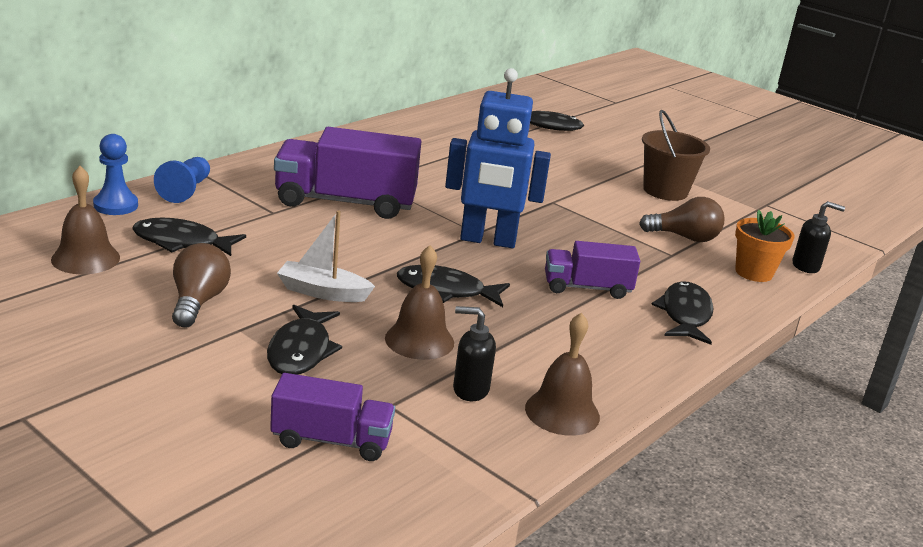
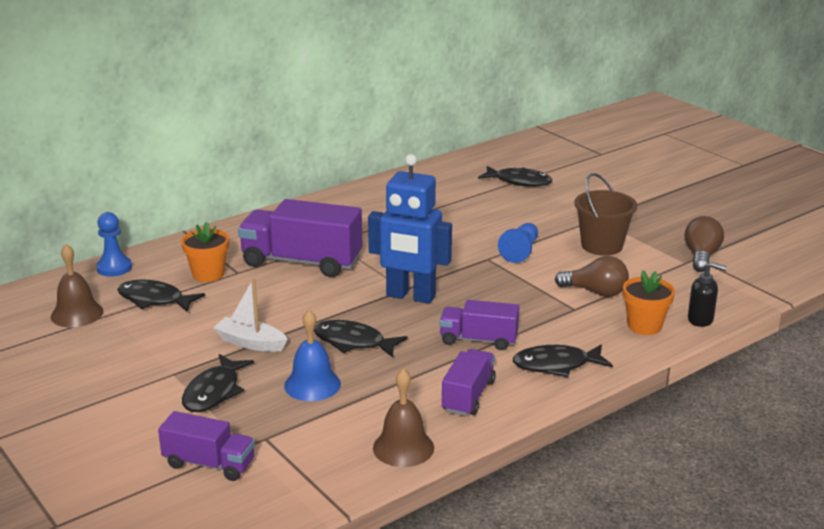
camera: 15 degrees right, 0 degrees up
blue pawn [154,157,210,203] -> blue pawn moved to [498,223,538,263]
brown light bulb [172,243,231,327] -> brown light bulb moved to [685,216,724,272]
brown bell [385,245,454,360] -> blue bell [284,310,341,401]
black soap dispenser [453,306,496,401] -> none
black fish [651,281,714,345] -> black fish turned 120 degrees counterclockwise [513,344,613,377]
none -> orange flower pot [181,222,229,282]
none -> purple truck [442,349,496,416]

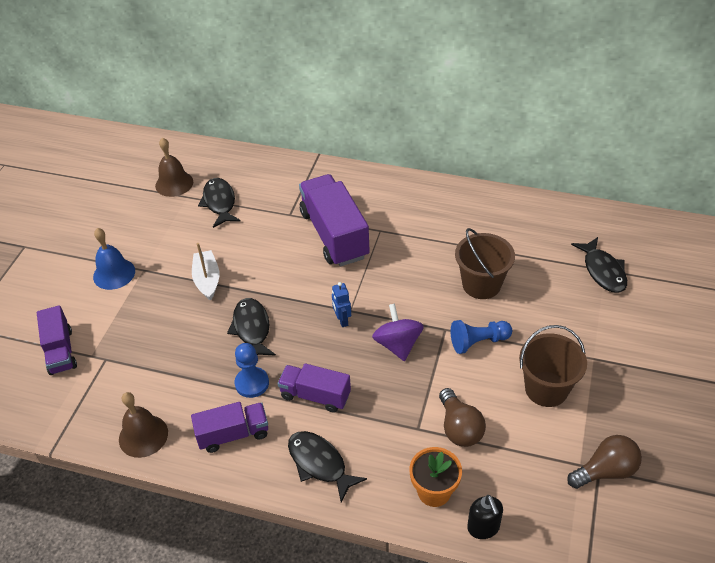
camera: 55 degrees right, 20 degrees up
blue pawn [96,212,132,277] -> blue pawn moved to [235,343,269,398]
orange flower pot [181,222,229,282] -> none
black fish [182,354,254,412] -> none
blue bell [284,310,341,401] -> blue bell moved to [93,228,135,290]
blue robot [368,154,452,304] -> blue robot [332,282,351,327], size x0.42
purple truck [440,300,519,350] -> purple truck turned 45 degrees counterclockwise [278,363,351,413]
none -> purple spinning top [372,304,424,361]
none -> brown bucket [455,228,515,299]

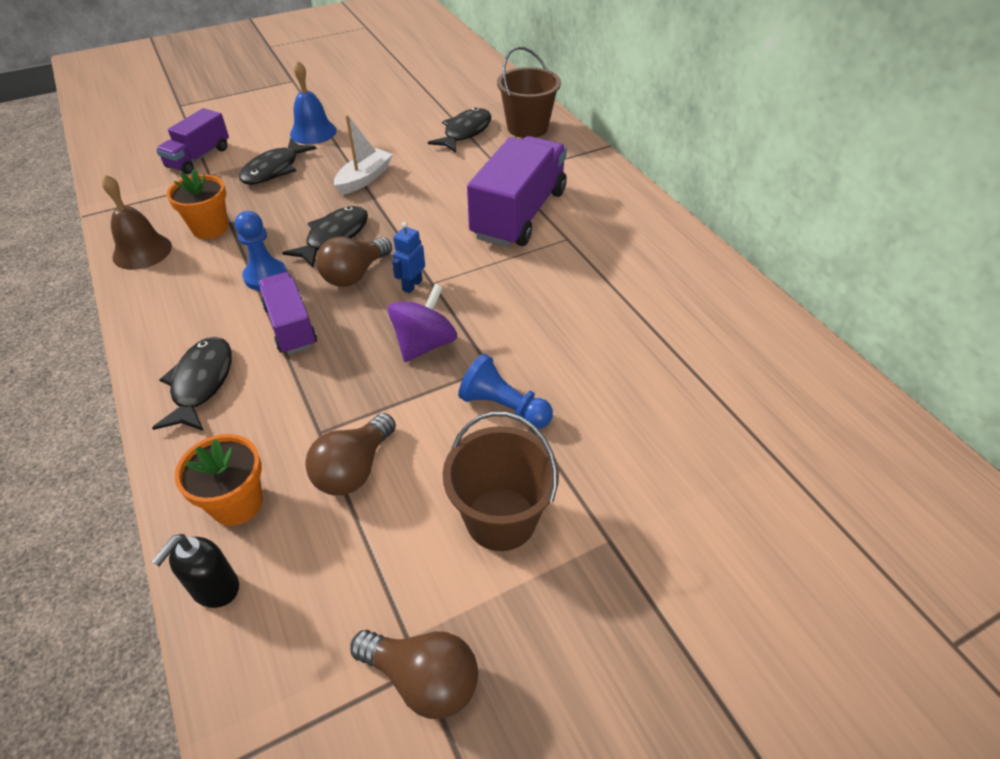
camera: 45 degrees right, 0 degrees up
brown bell [155,138,193,197] -> none
purple truck [191,402,268,453] -> none
brown bucket [455,228,515,299] -> brown bucket moved to [497,46,561,138]
black fish [571,237,627,293] -> black fish moved to [239,138,317,185]
none -> orange flower pot [167,168,228,239]
none -> brown light bulb [316,237,392,287]

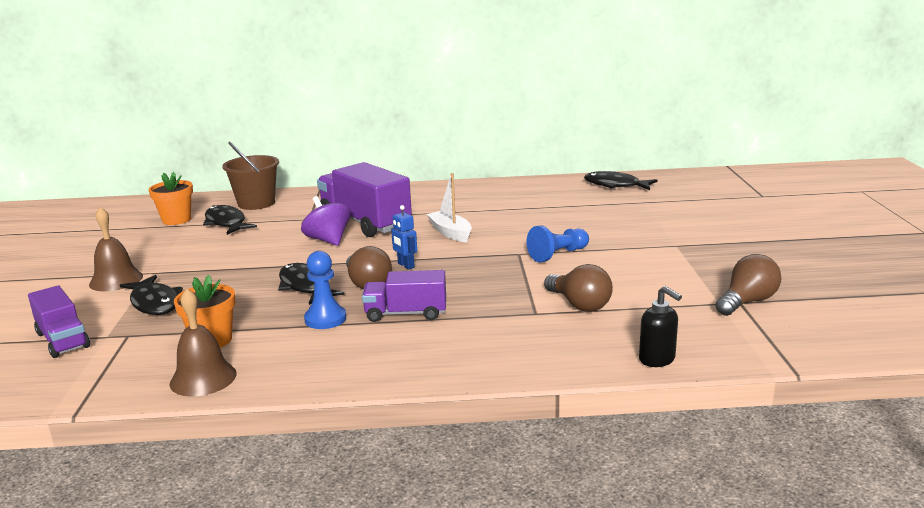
camera: 65 degrees left, 25 degrees down
black fish [152,337,232,431] -> black fish moved to [584,171,657,190]
orange flower pot [175,434,263,526] -> orange flower pot moved to [149,172,193,225]
blue bell [290,61,337,144] -> brown bell [89,207,143,291]
white boat [334,115,393,195] -> white boat moved to [427,173,472,243]
purple spinning top [388,284,457,362] -> purple spinning top moved to [301,196,351,246]
brown bucket [442,411,559,551] -> none

